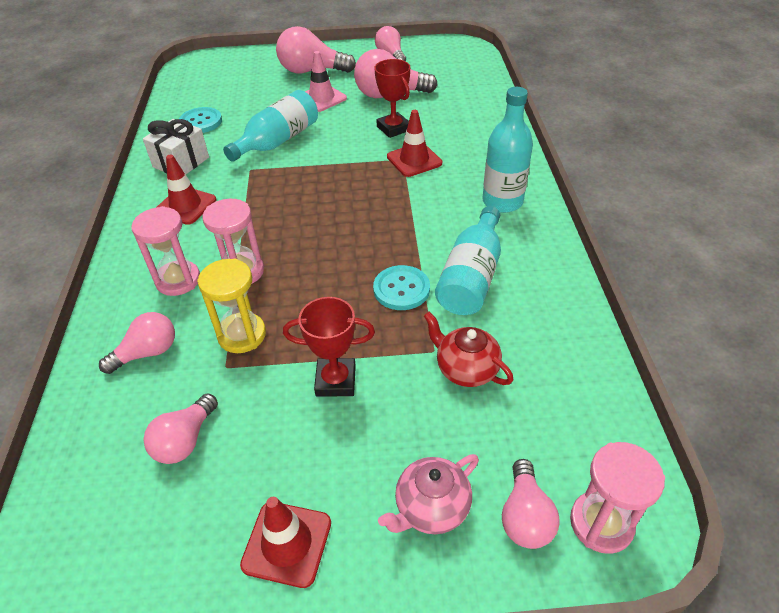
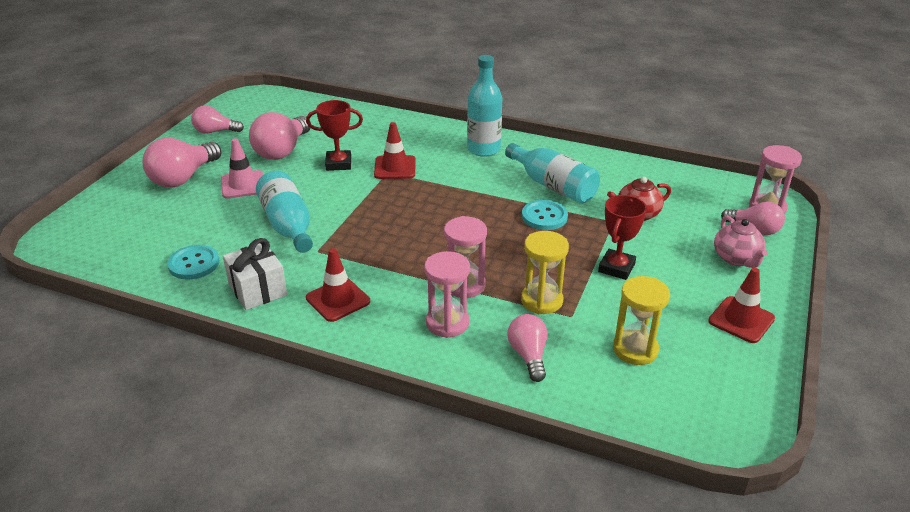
camera: 65 degrees left, 10 degrees down
pink light bulb [144,393,218,464] -> yellow hourglass [613,276,670,365]

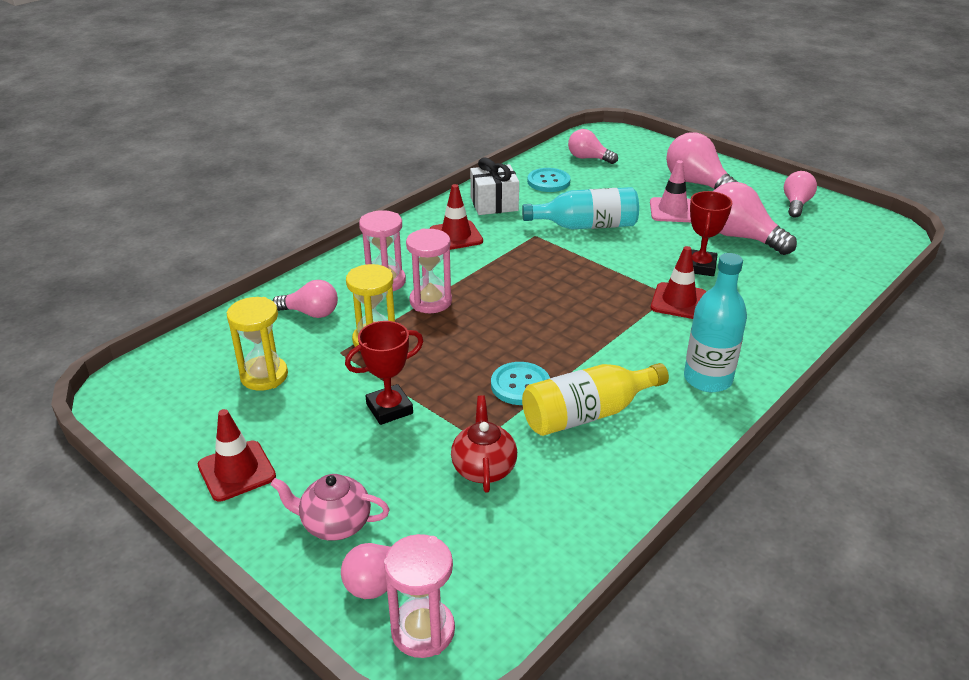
camera: 110 degrees right, 0 degrees up
turquoise bottle [505,143,600,204] -> yellow bottle [522,363,669,436]
red trophy [598,195,647,280] -> red trophy turned 75 degrees counterclockwise [345,321,423,425]
none -> pink light bulb [568,129,618,164]

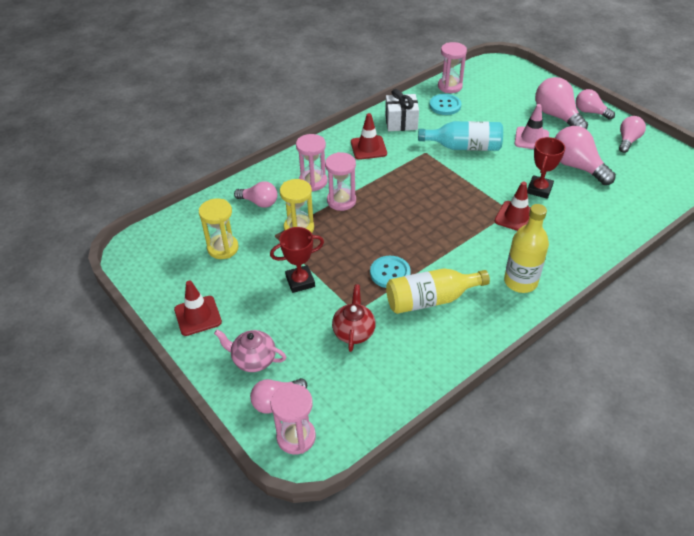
camera: 10 degrees right, 10 degrees up
pink light bulb [568,129,618,164] -> pink light bulb moved to [576,89,615,120]
turquoise bottle [684,253,747,392] -> yellow bottle [504,204,549,293]
none -> pink hourglass [438,42,467,93]

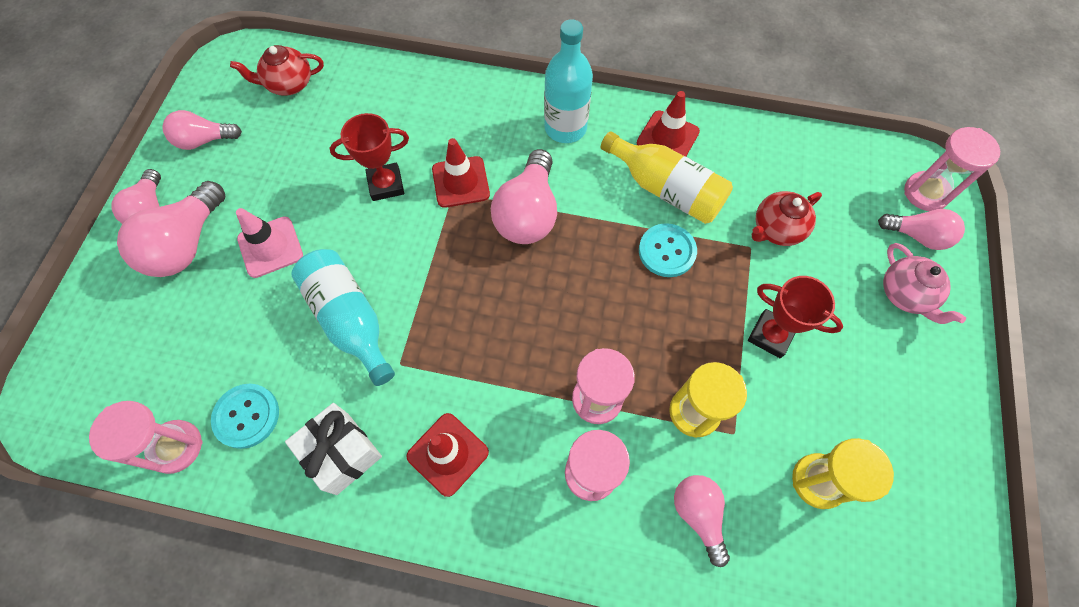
camera: 130 degrees left, 20 degrees up
red traffic cone [174,281,222,336] -> red traffic cone moved to [637,91,700,156]
yellow bottle [504,204,549,293] -> turquoise bottle [544,19,593,143]
pink light bulb [555,126,616,185] -> pink light bulb moved to [491,149,557,244]
none -> red teapot [230,45,324,96]

